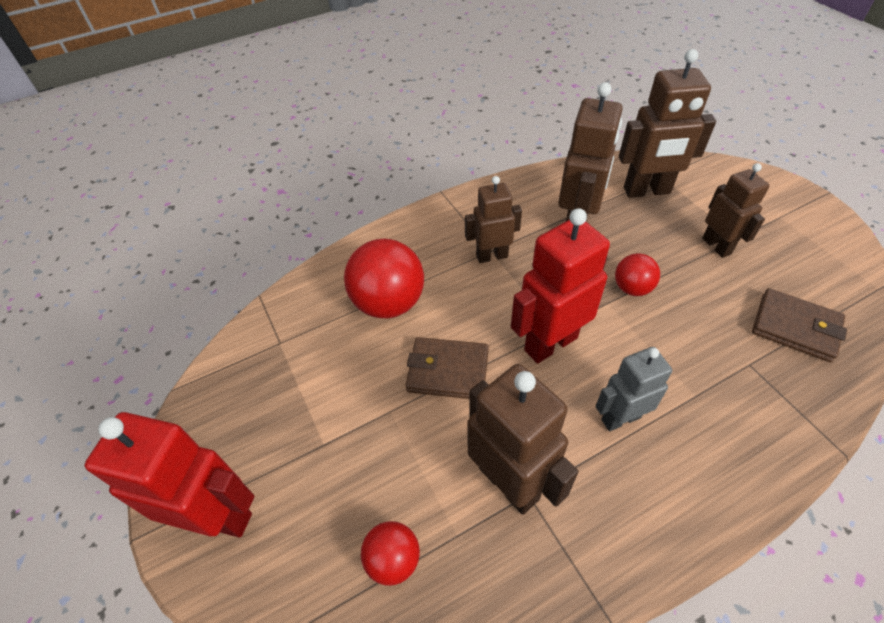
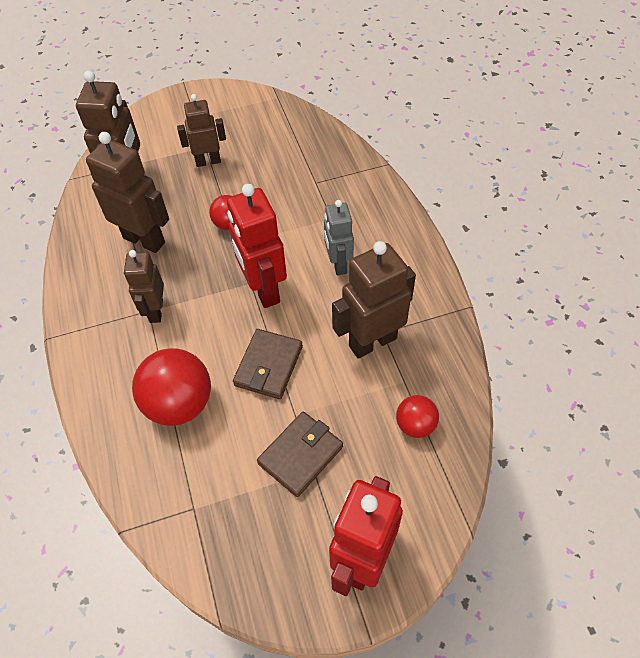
camera: 80 degrees left, 5 degrees up
brown wallet [752,288,847,362] -> brown wallet moved to [257,411,343,497]

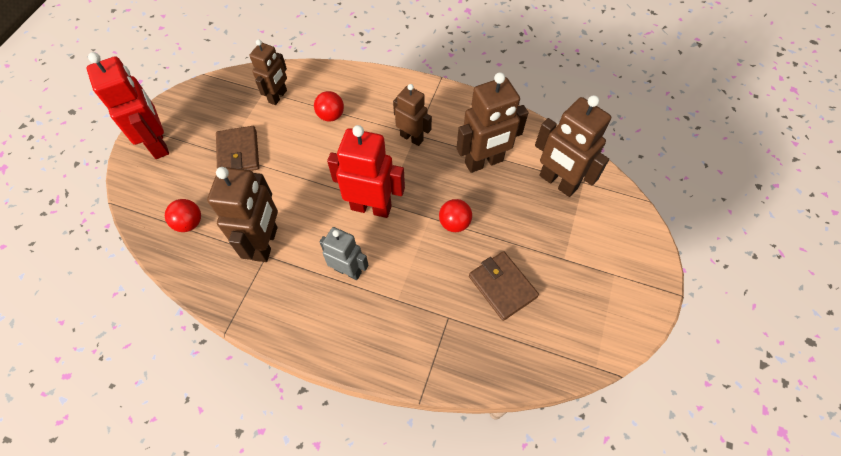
camera: 125 degrees right, 5 degrees up
red ball [132,348,211,426] -> red ball [314,91,344,122], size x0.55
brown robot [177,94,226,167] -> brown robot moved to [249,39,287,105]
brown wallet [233,329,303,399] -> brown wallet moved to [469,251,539,321]

